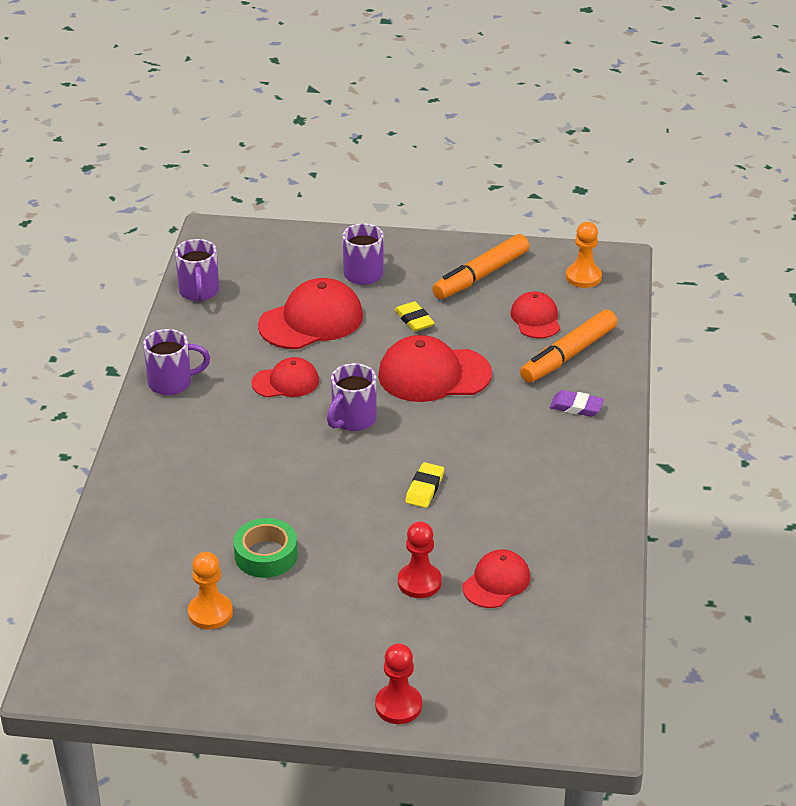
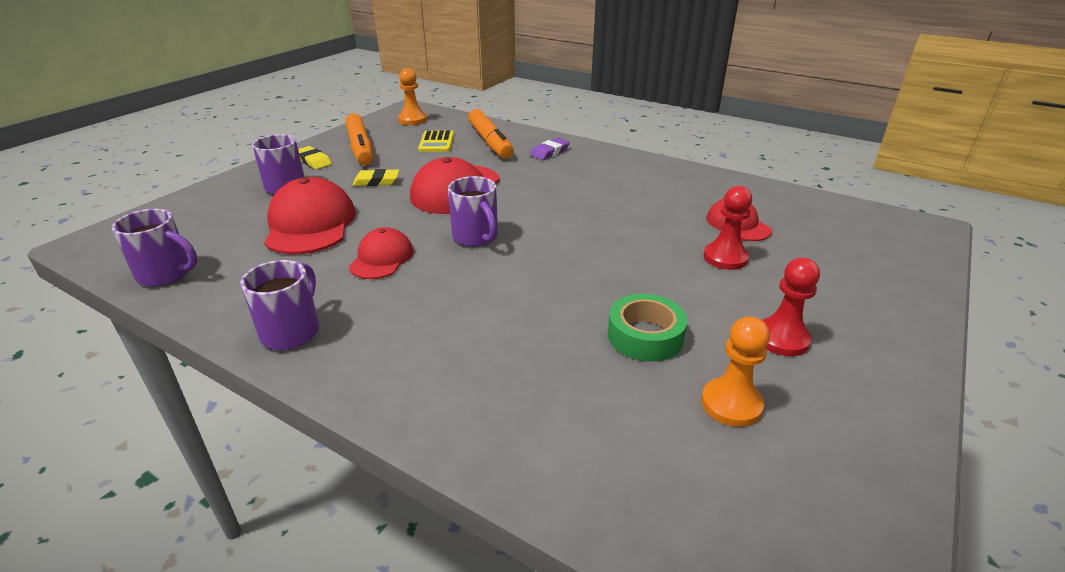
camera: 65 degrees left, 5 degrees down
red pawn [375,643,422,724] -> red pawn moved to [762,258,820,356]
yellow eraser [405,462,444,508] -> yellow eraser moved to [298,146,332,169]
red cap [511,292,560,338] -> yellow calculator [418,131,454,152]

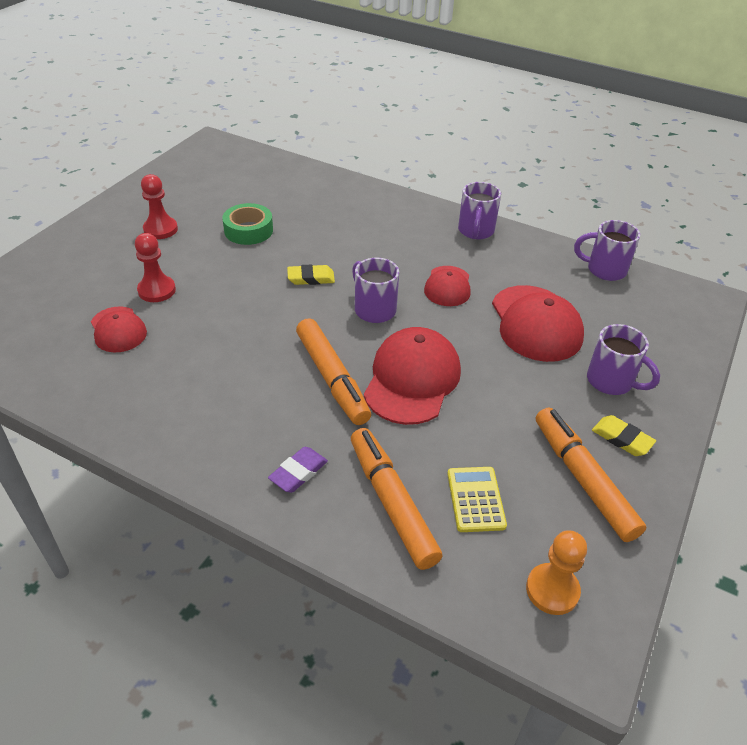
camera: 175 degrees right, 10 degrees up
yellow eraser [353,169,399,186] -> yellow eraser moved to [287,265,335,285]
orange pawn [701,317,770,427] -> none
none -> orange marker [296,318,371,425]

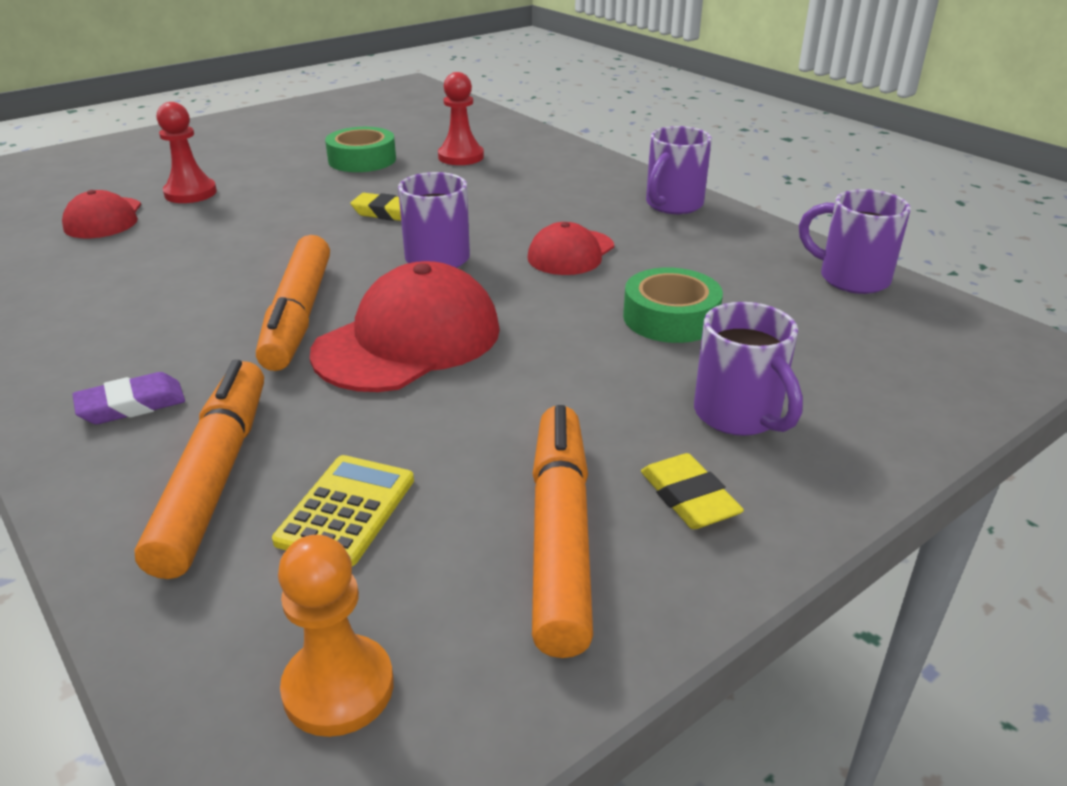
camera: 25 degrees right, 10 degrees down
red pawn [141,174,178,239] -> red pawn moved to [438,72,484,165]
red cap [492,285,584,362] -> green tape [623,268,723,343]

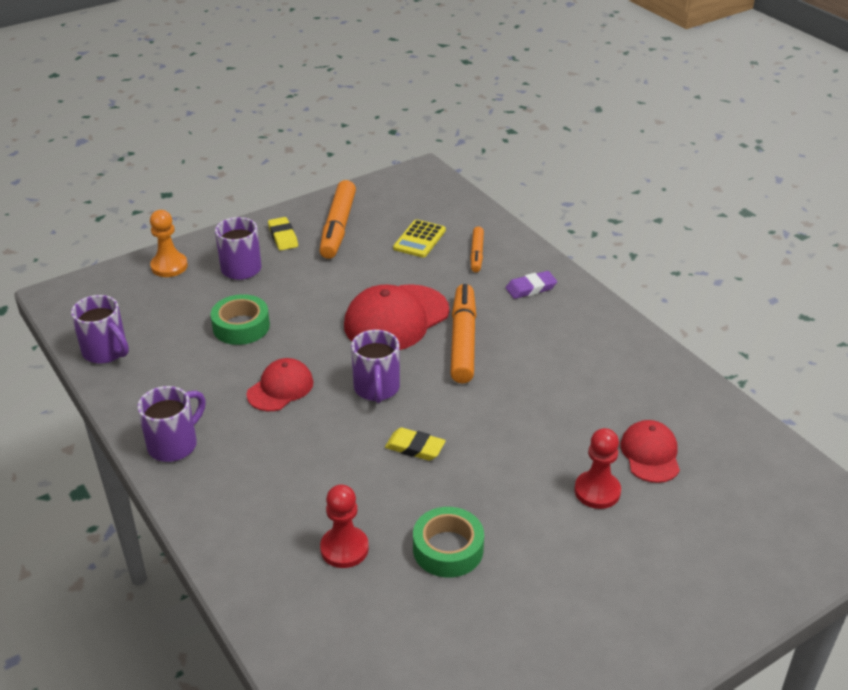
camera: 175 degrees left, 5 degrees up
orange marker [134,360,264,579] -> orange marker [470,226,484,272], size x0.55
orange pawn [278,535,394,737] -> orange pawn moved to [150,210,188,277]

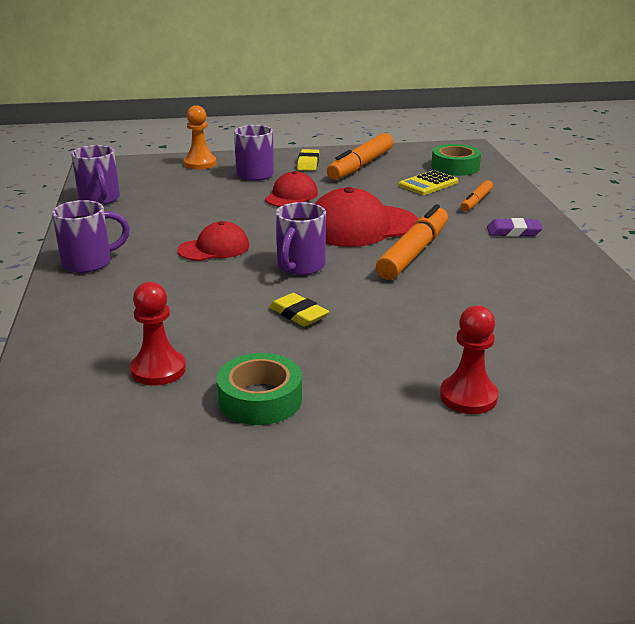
camera: 25 degrees right, 10 degrees down
green tape [211,294,270,345] -> green tape moved to [431,144,481,176]
red cap [620,420,680,483] -> red cap moved to [265,171,318,207]

